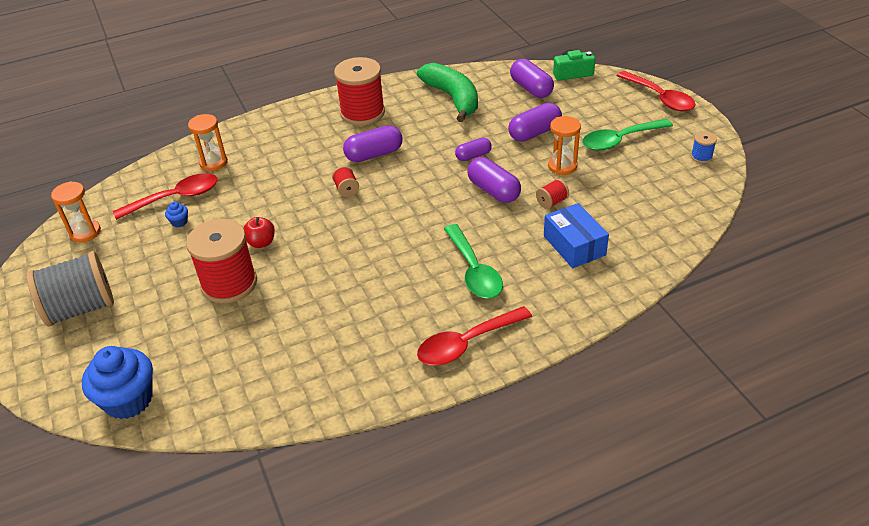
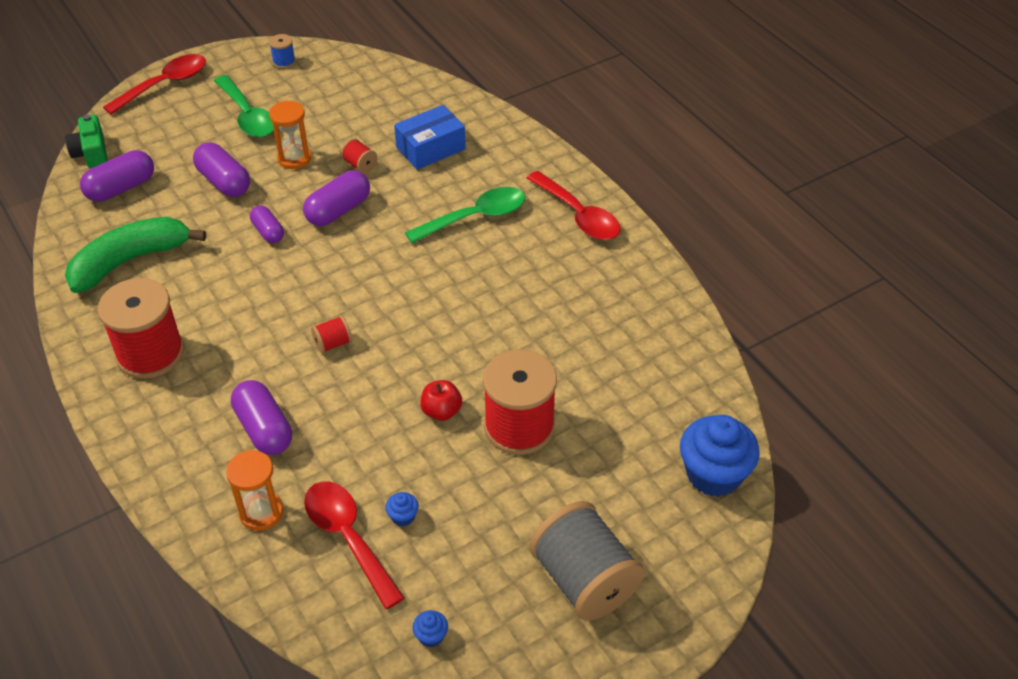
camera: 100 degrees left, 5 degrees up
orange hourglass [51,181,101,242] -> blue cupcake [412,610,448,647]
purple capsule [343,125,403,162] -> purple capsule moved to [231,380,292,455]

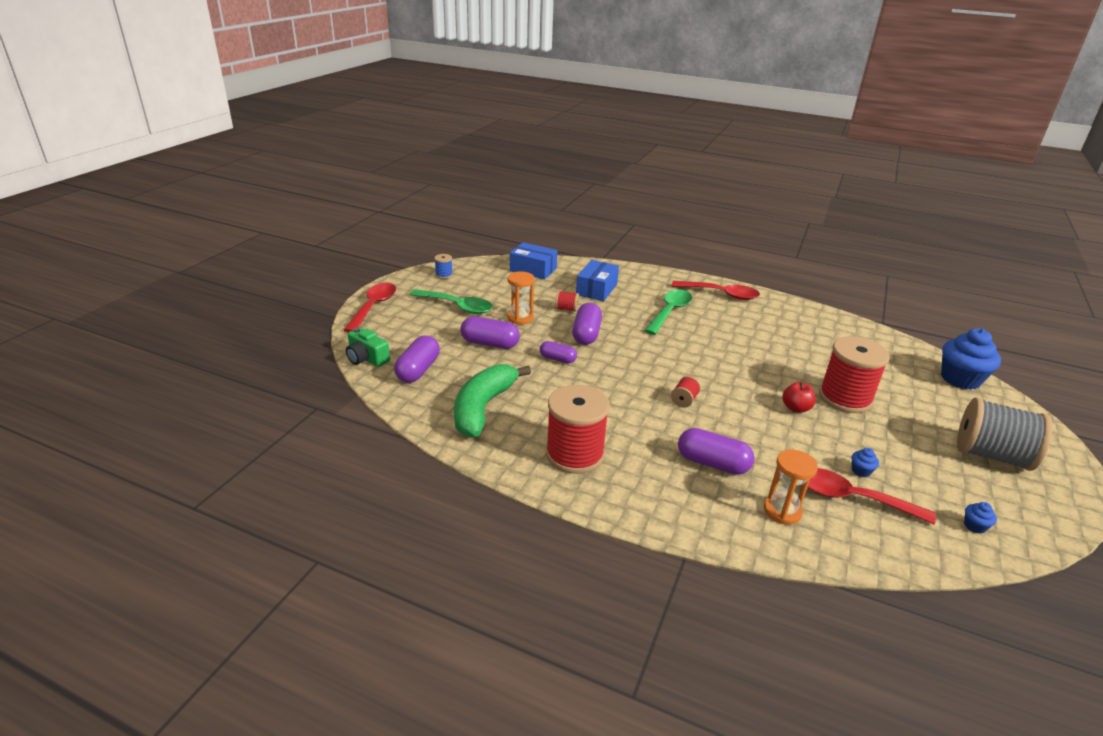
camera: 35 degrees left, 15 degrees down
none -> blue box [510,242,557,279]

